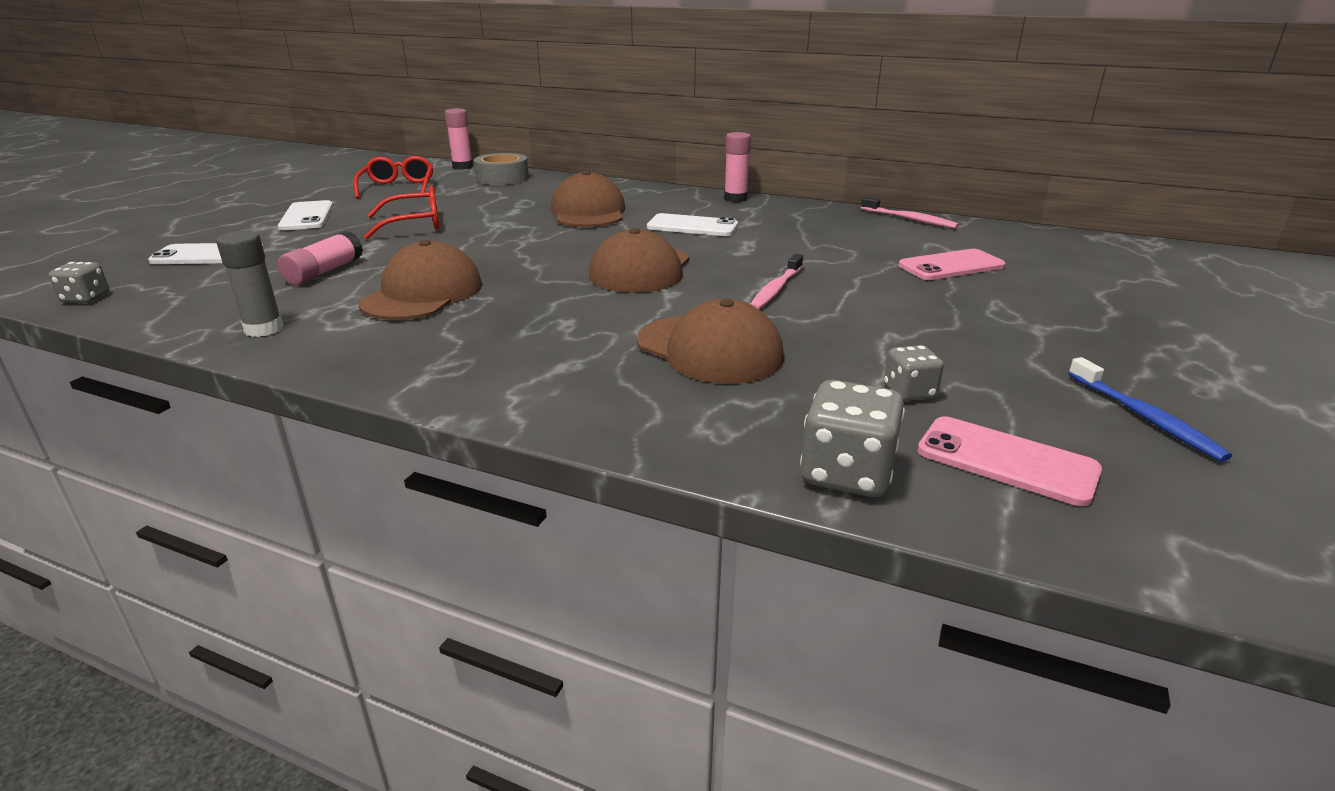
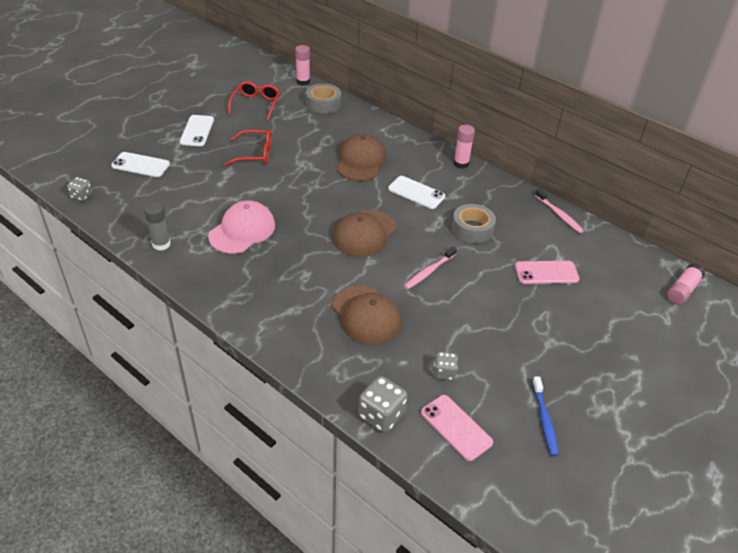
camera: 15 degrees right, 15 degrees up
pink glue stick [278,231,363,285] -> pink glue stick moved to [667,263,705,305]
brown cap [359,240,482,320] -> pink cap [208,201,275,254]
none -> grey tape [452,204,496,243]

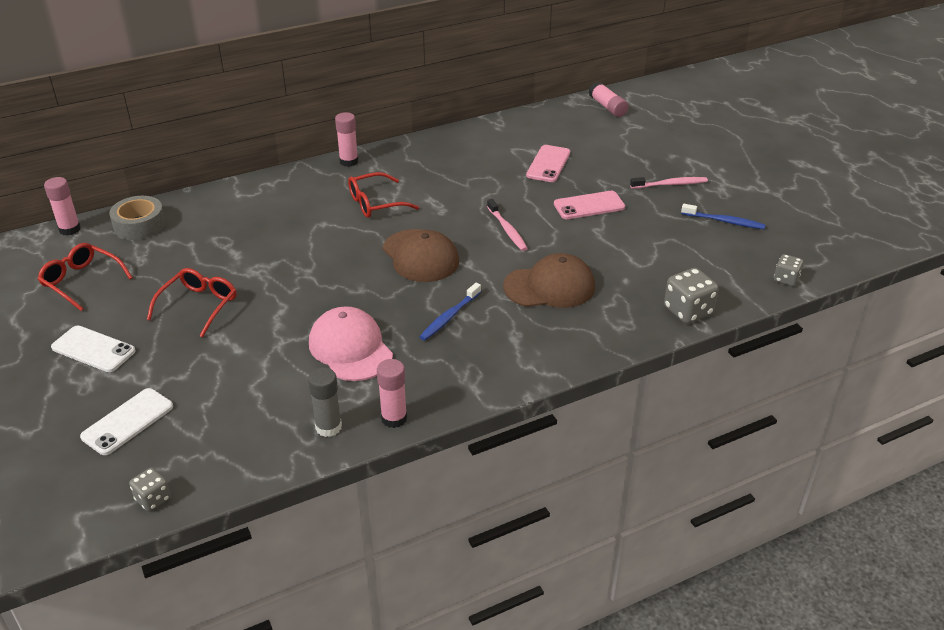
camera: 65 degrees left, 5 degrees down
brown cap [337,134,386,181] -> none
white phone [388,176,445,209] -> red glasses [348,172,419,218]
pink phone [421,395,493,461] -> pink phone moved to [554,191,625,219]
grey dice [434,352,458,380] -> grey dice moved to [774,254,803,286]
grey tape [452,204,496,243] -> none
pink toothbrush [535,189,584,233] -> pink toothbrush moved to [630,177,708,189]
none -> pink glue stick [377,359,407,428]
none -> blue toothbrush [420,283,481,341]

